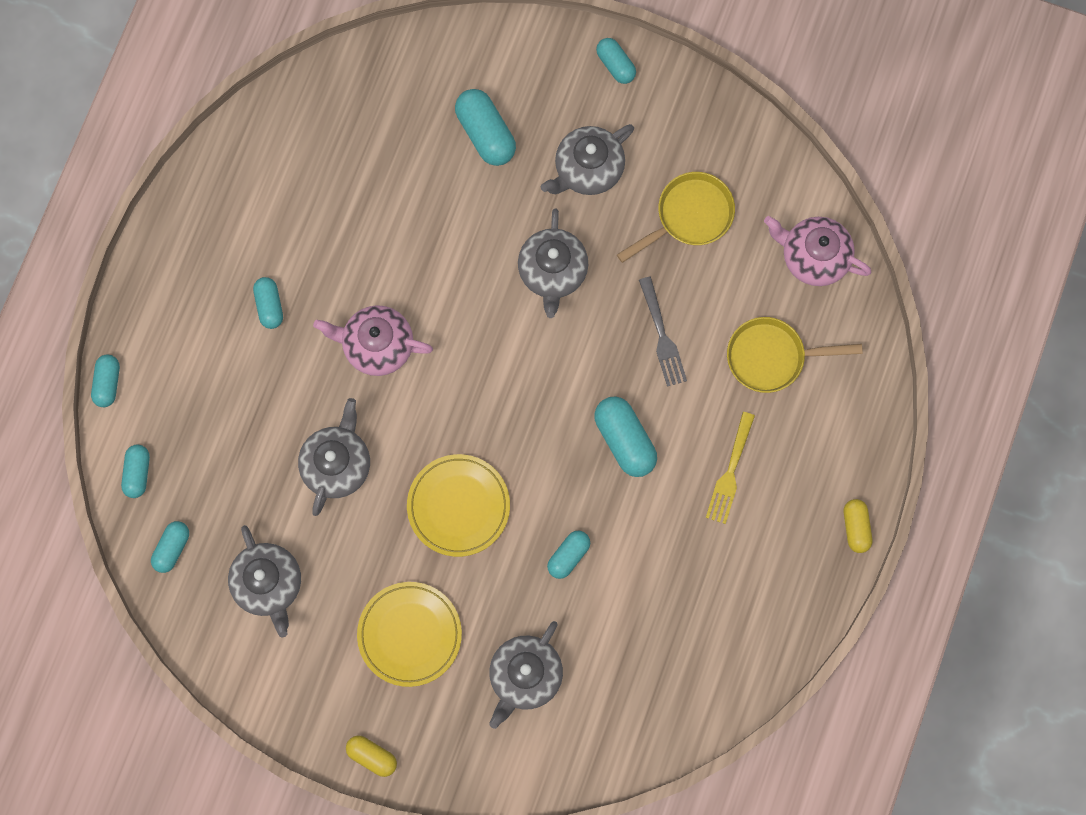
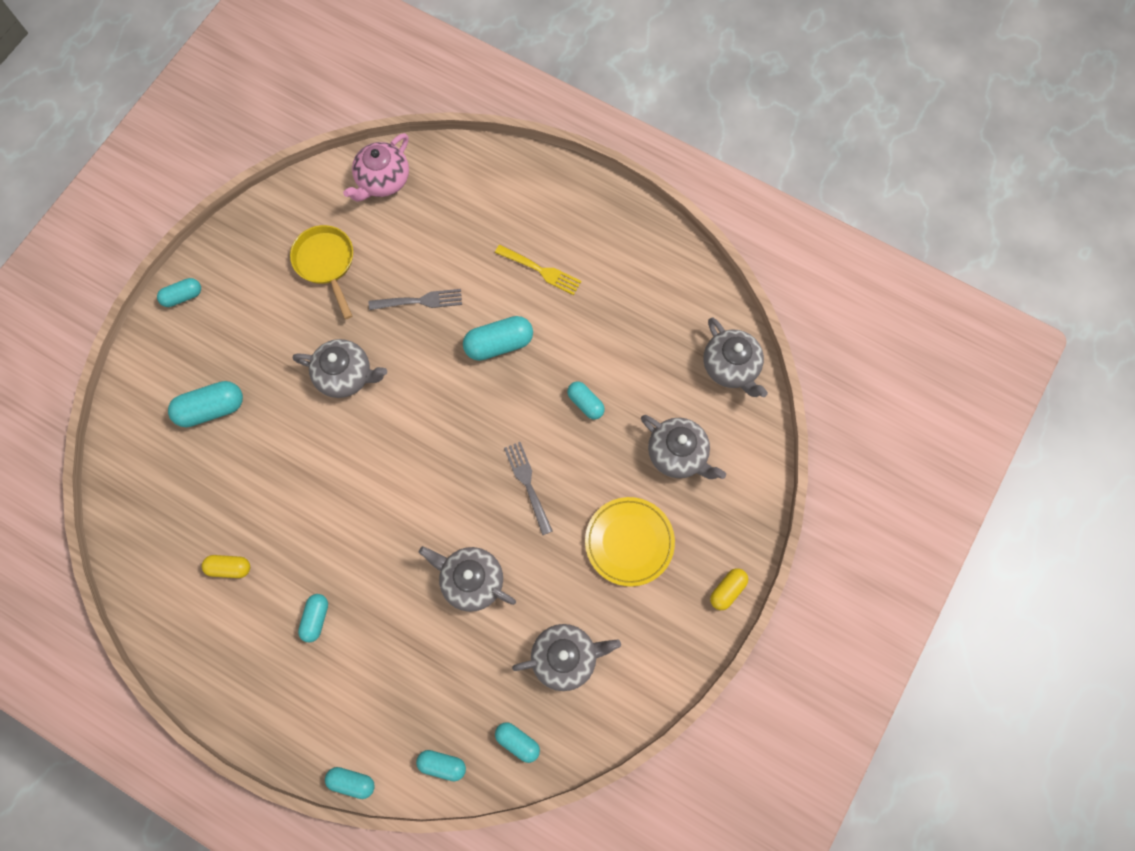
camera: 80 degrees left, 5 degrees down
turquoise capsule [253,277,283,329] -> turquoise capsule turned 75 degrees counterclockwise [298,594,328,642]
pink teapot [313,305,433,376] -> none
yellow plate [407,454,510,557] -> grey fork [504,442,553,535]
grey teapot [541,124,634,195] -> grey teapot moved to [703,317,768,397]
yellow pan [727,317,863,393] -> none
yellow capsule [844,499,872,553] -> yellow capsule moved to [202,555,250,578]

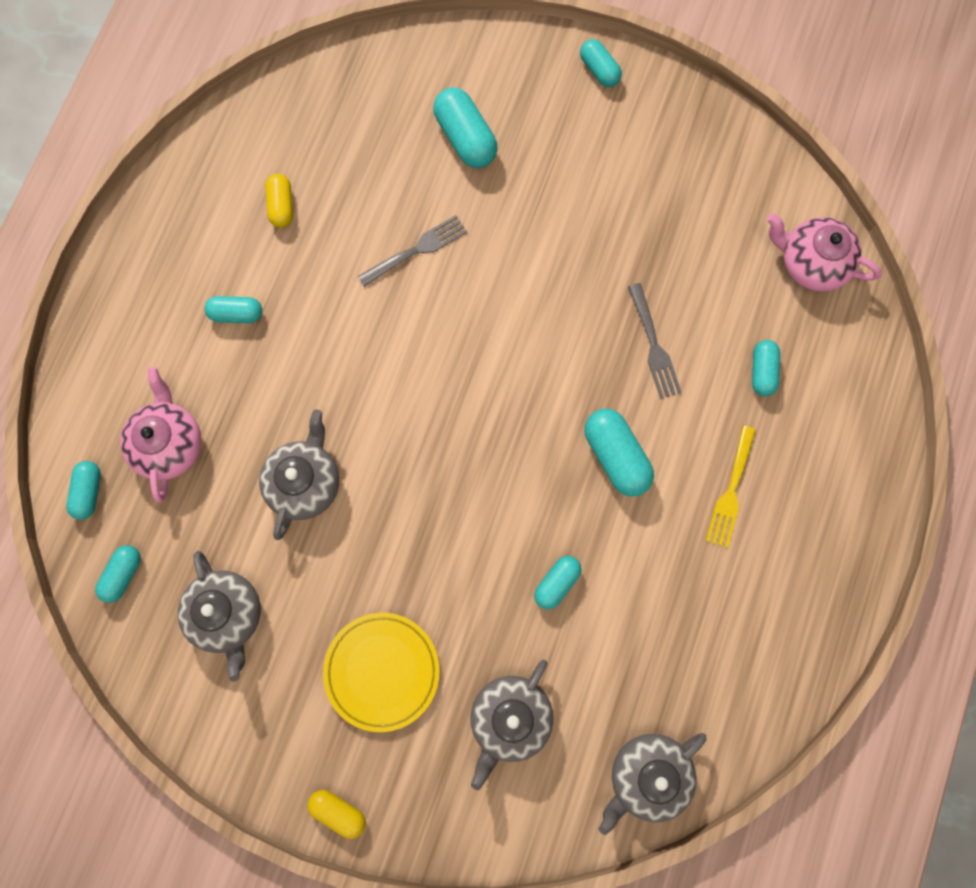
camera: 80 degrees right, 5 degrees up
yellow pan [290,225,353,319] -> none
grey teapot [293,339,387,398] -> none
turquoise capsule [325,767,375,799] -> turquoise capsule moved to [752,340,780,396]
grey fork [504,442,553,535] -> grey fork moved to [358,215,467,287]
none -> pink teapot [120,367,202,502]

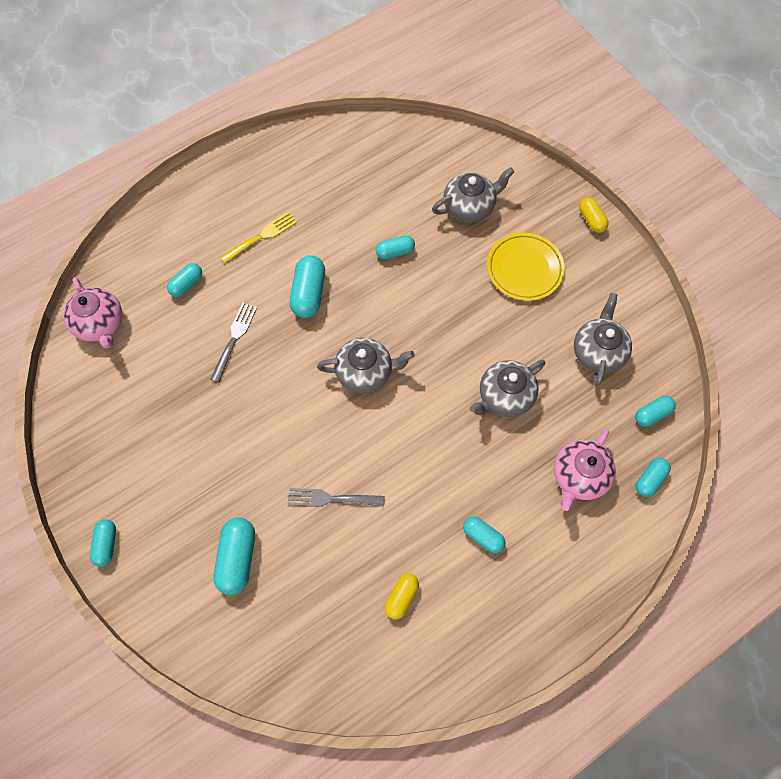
camera: 145 degrees left, 10 degrees down
grey teapot [598,733,706,835] -> grey teapot moved to [317,338,414,394]

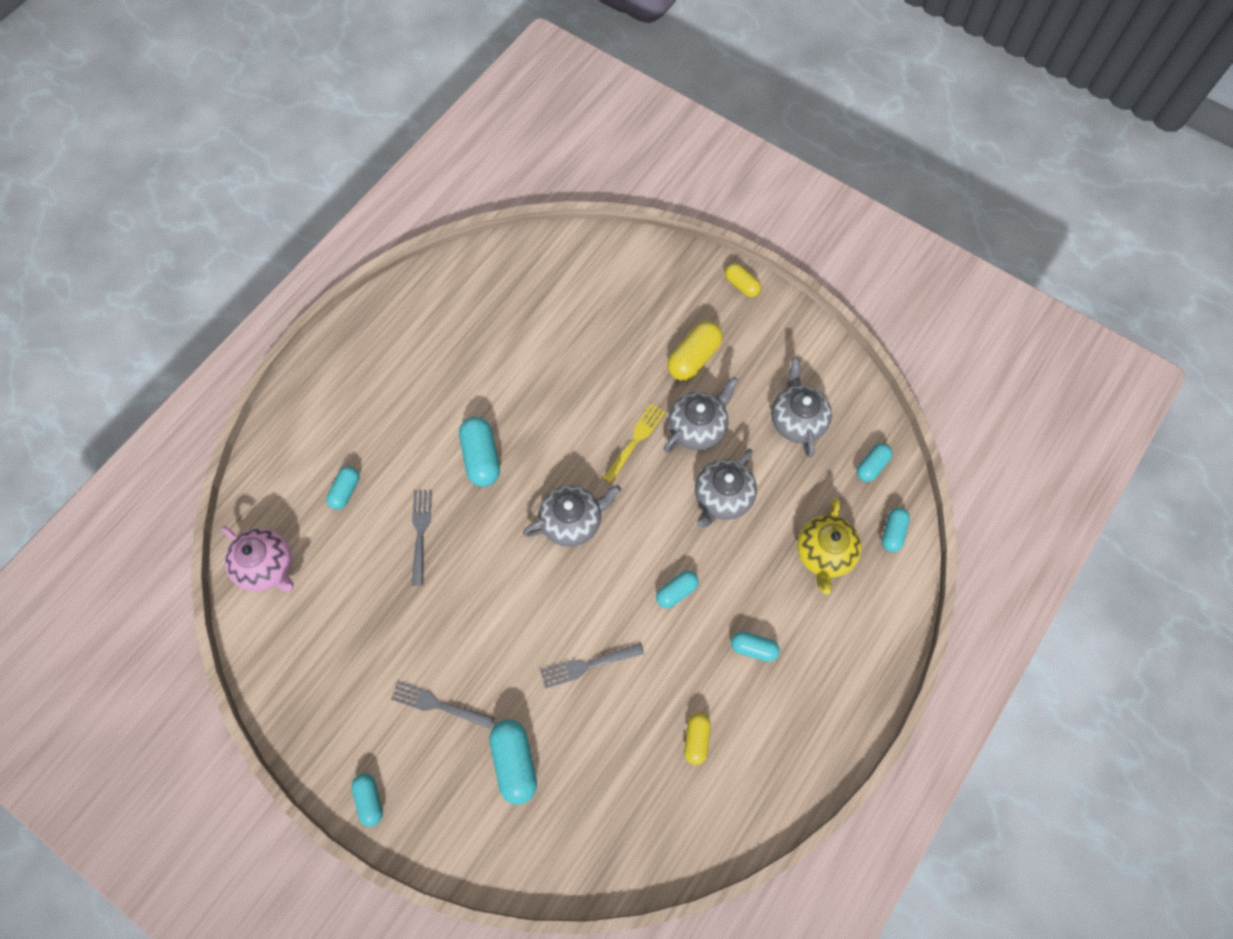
camera: 20 degrees left, 0 degrees up
yellow fork [220,212,297,263] -> yellow fork moved to [603,403,666,484]
turquoise capsule [375,235,415,260] -> turquoise capsule moved to [656,571,699,608]
grey teapot [432,167,514,222] -> grey teapot moved to [664,377,739,453]
yellow plate [487,233,565,301] -> yellow capsule [667,321,723,381]
pink teapot [554,429,616,511] -> yellow teapot [797,498,861,595]
none -> grey fork [391,681,495,729]

